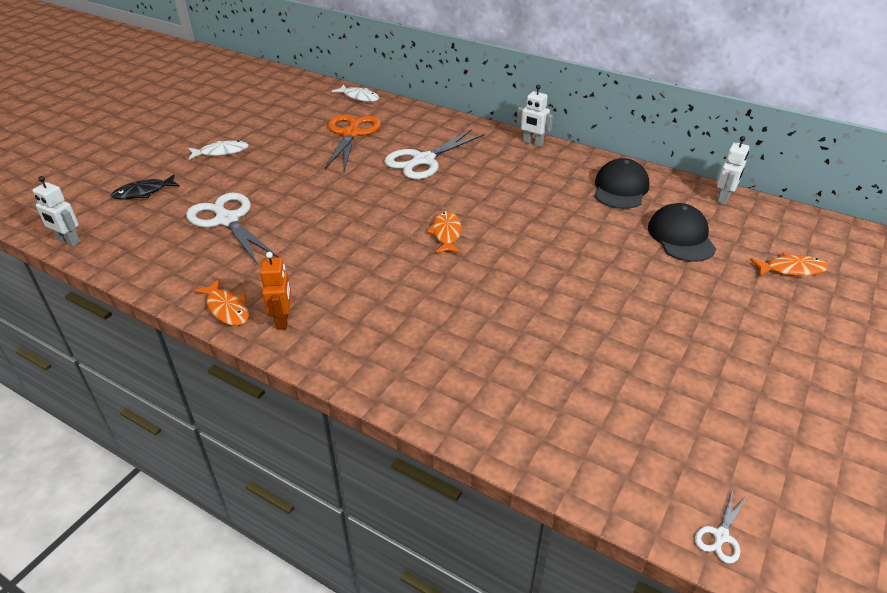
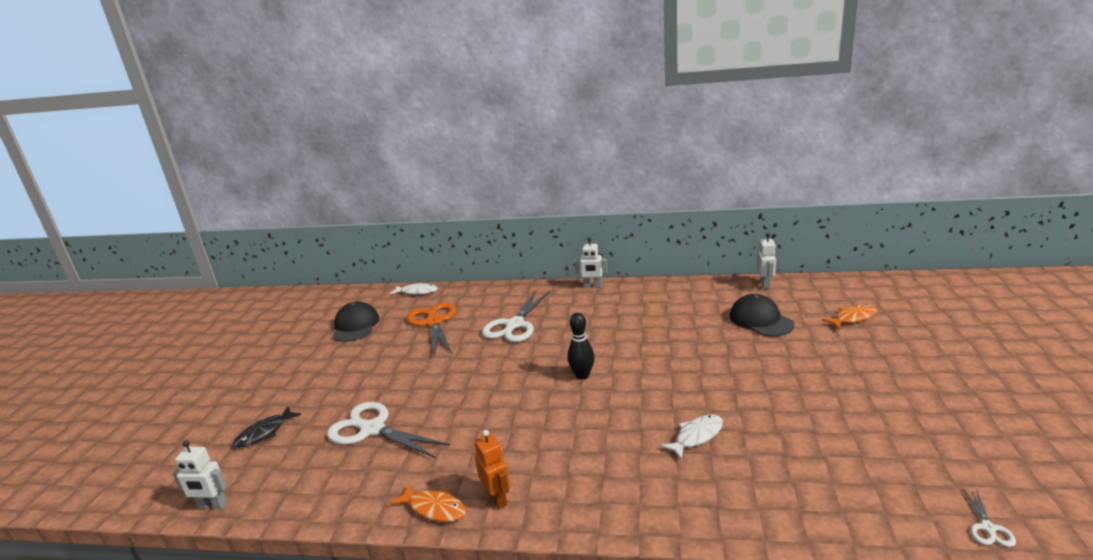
camera: 20 degrees left, 15 degrees down
white fish [188,140,248,160] -> white fish moved to [660,414,723,460]
orange fish [427,211,461,253] -> black bowling pin [568,313,594,380]
black cap [595,158,649,209] -> black cap moved to [332,301,379,342]

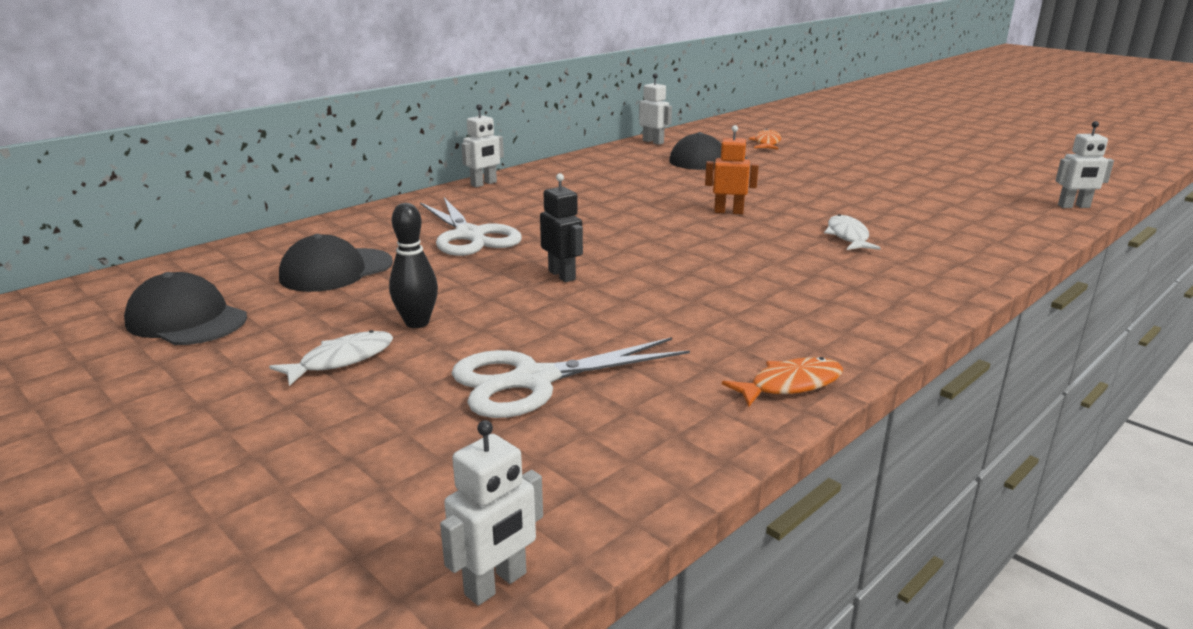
camera: 55 degrees left, 0 degrees up
black fish [233,407,301,448] -> none
white fish [389,283,438,295] -> white fish moved to [269,330,393,386]
orange scissors [407,303,456,357] -> black cap [279,234,393,292]
orange robot [475,430,510,509] -> orange robot moved to [705,125,759,214]
black bowling pin [568,313,594,380] -> black bowling pin moved to [389,203,438,328]
white scissors [963,489,1016,547] -> white robot [1055,121,1114,208]
none -> black robot [540,173,583,282]

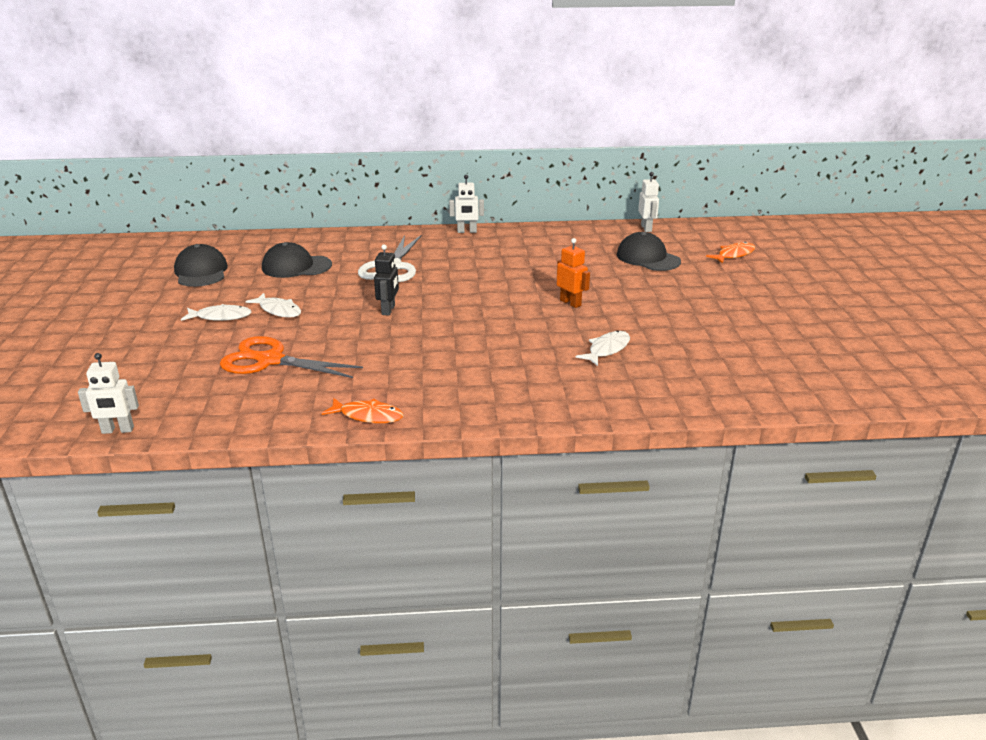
camera: 40 degrees right, 5 degrees up
black bowling pin [389,203,438,328] -> white fish [245,293,301,318]
white scissors [451,337,690,418] -> orange scissors [220,336,363,378]
white robot [1055,121,1114,208] -> none

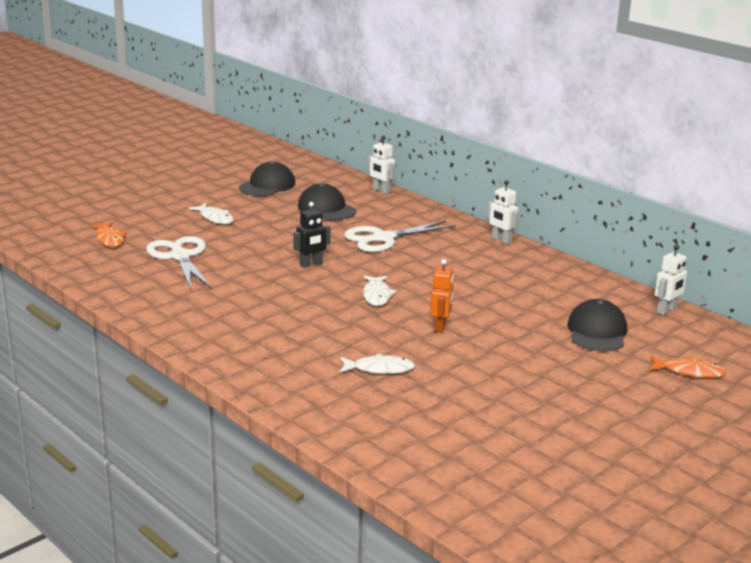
camera: 50 degrees right, 5 degrees down
white robot [78,353,139,434] -> white robot moved to [368,135,395,194]
orange scissors [220,336,363,378] -> white scissors [146,236,211,289]
white fish [245,293,301,318] -> white fish moved to [363,275,396,306]
orange fish [321,398,404,423] -> orange fish moved to [91,222,127,247]

